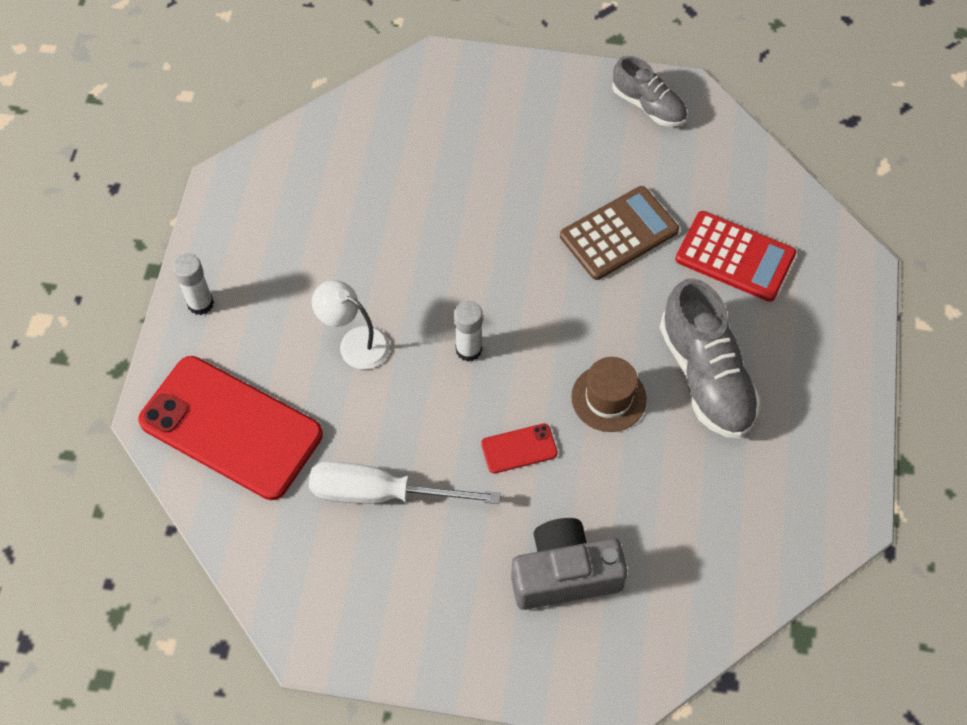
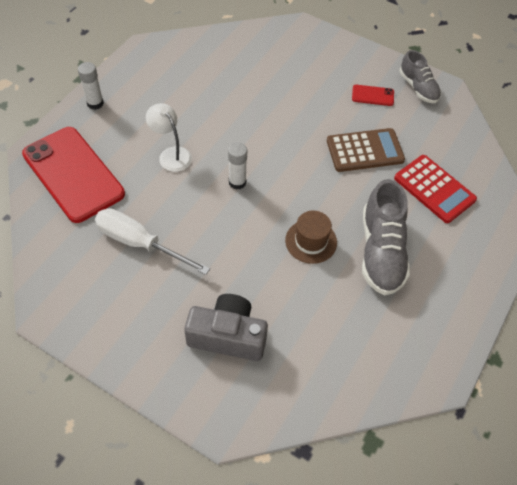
camera: 20 degrees right, 5 degrees down
red phone [481,424,558,473] -> red phone moved to [352,85,394,106]

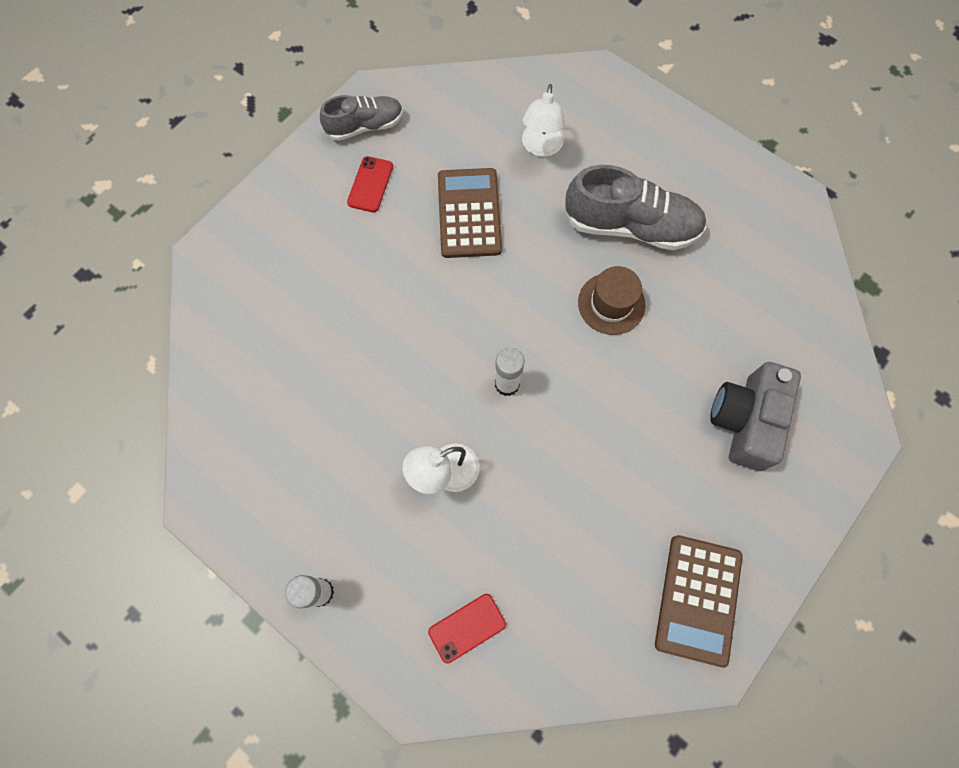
camera: 80 degrees left, 15 degrees up
red phone [22,127,125,223] -> red phone [428,594,506,663], size x0.41
white screwdriver [95,208,210,275] -> none
red calculator [394,155,477,223] -> white lamp [522,84,565,157]
none -> brown calculator [655,535,743,668]

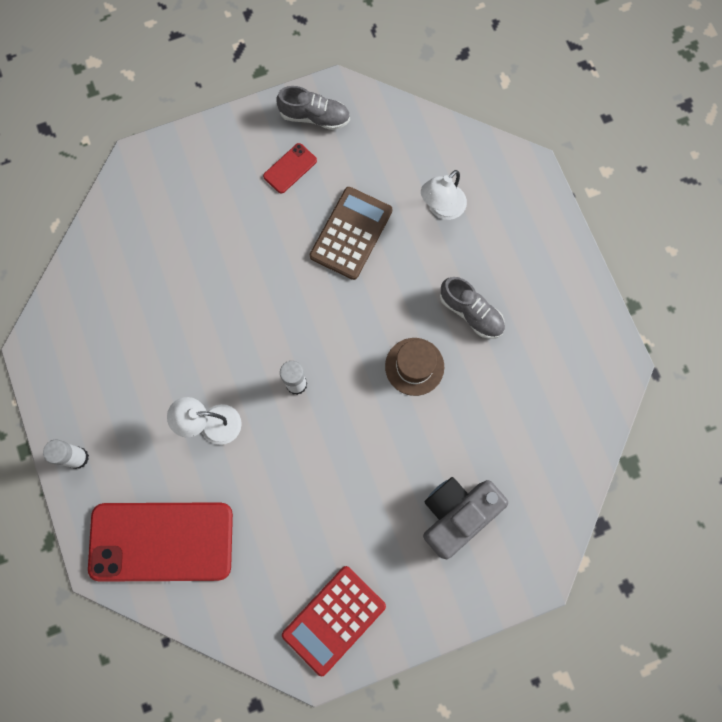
camera: 30 degrees right, 5 degrees up
red phone [428,594,506,663] -> red phone [88,502,233,582], size x2.42
grey shoe [564,165,707,250] -> grey shoe [440,277,505,339], size x0.62
brown calculator [655,535,743,668] -> red calculator [282,566,386,676]

